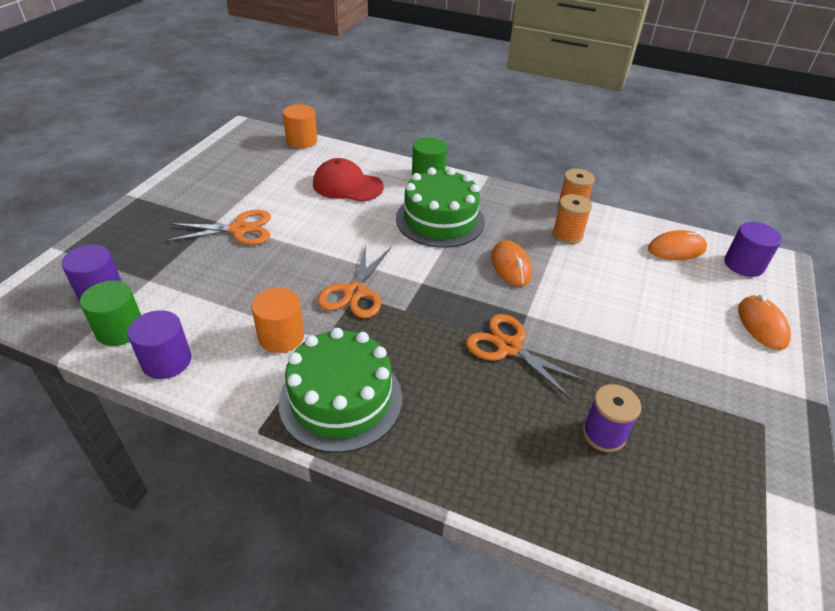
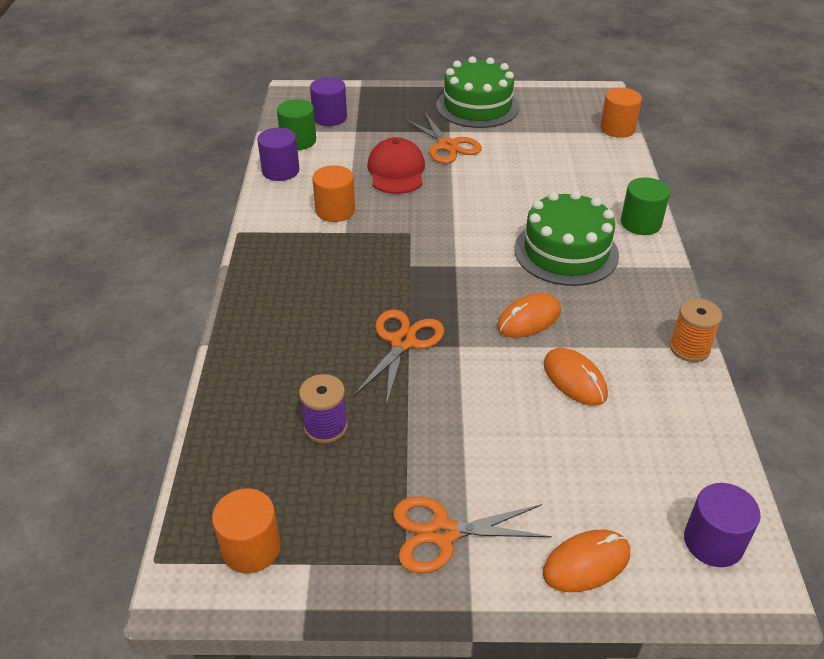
camera: 70 degrees right, 0 degrees up
green cake [279,328,402,453] -> green cake moved to [436,56,520,128]
red cap [313,158,384,202] -> red cap moved to [367,137,425,194]
orange scissors [318,245,391,318] -> orange scissors moved to [393,496,552,574]
orange spool [552,194,592,244] -> none
orange mouse [648,230,707,260] -> orange mouse moved to [544,348,608,406]
none -> orange cylinder [212,488,281,573]

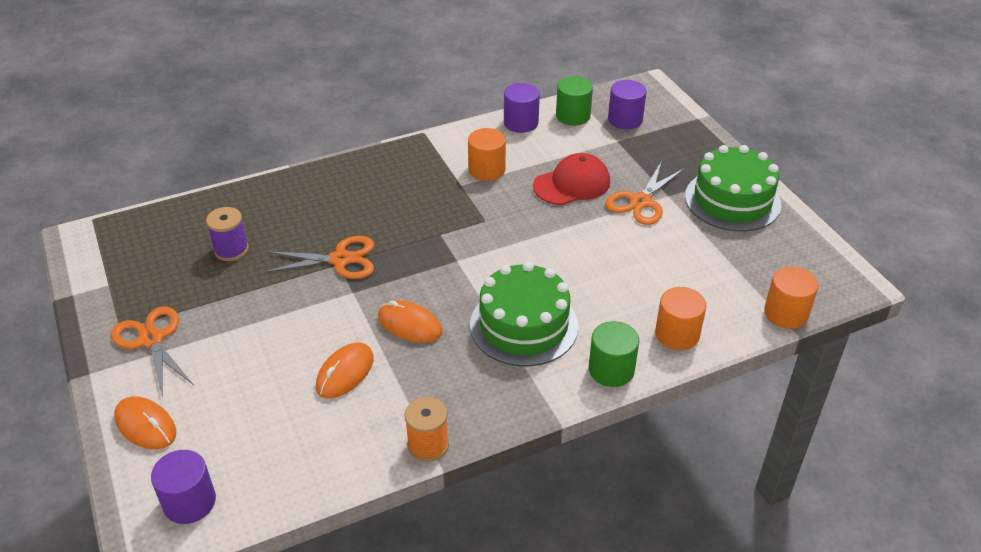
camera: 65 degrees right, 0 degrees up
orange cylinder [212,488,281,573] -> orange cylinder moved to [655,287,706,350]

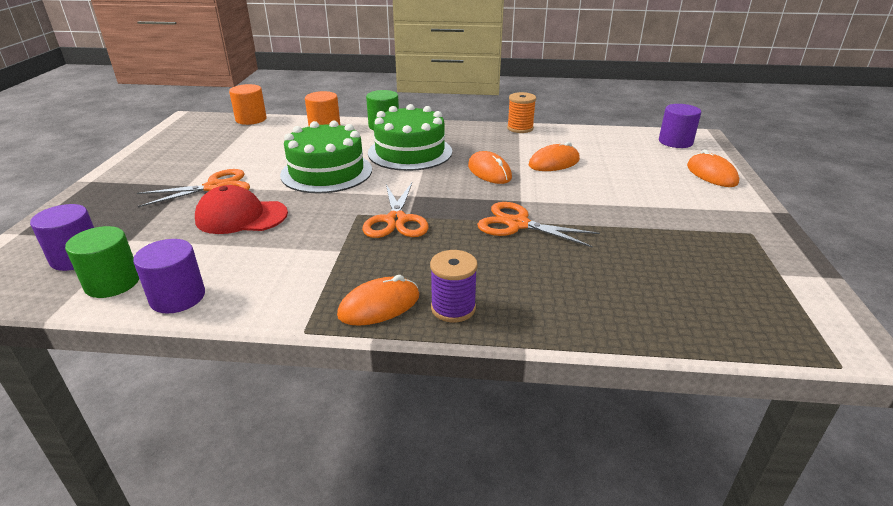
camera: 150 degrees left, 10 degrees down
orange scissors [111,306,194,395] -> orange scissors moved to [362,183,429,238]
purple spool [206,207,249,261] -> purple spool moved to [430,250,478,322]
orange cylinder [468,128,506,181] -> none
green cake [685,145,781,232] -> green cake moved to [280,121,372,193]
none -> orange mouse [337,275,419,326]

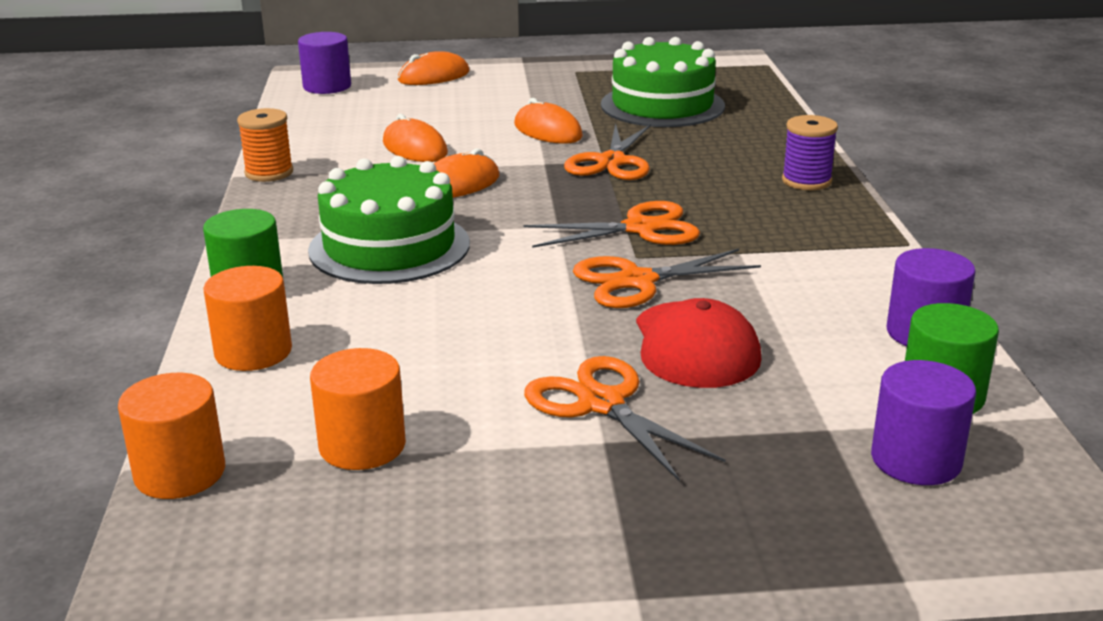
camera: 100 degrees left, 5 degrees down
green cake [280,121,372,193] -> green cake moved to [601,37,725,127]
orange mouse [337,275,419,326] -> orange mouse moved to [514,98,583,144]
none -> orange cylinder [310,348,406,470]
none -> orange scissors [573,249,761,308]

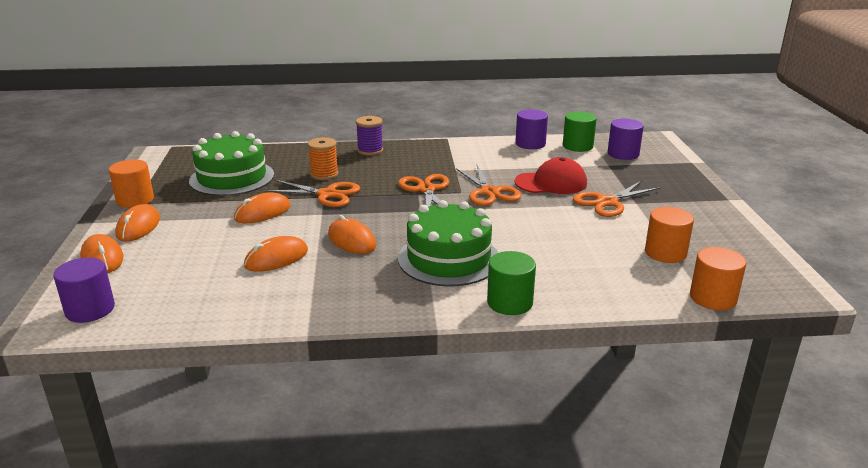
camera: 90 degrees left, 0 degrees up
orange cylinder [203,266,292,371] -> orange cylinder moved to [109,159,154,208]
orange spool [237,108,293,182] -> orange spool moved to [308,137,338,180]
none -> orange mouse [115,204,160,242]

